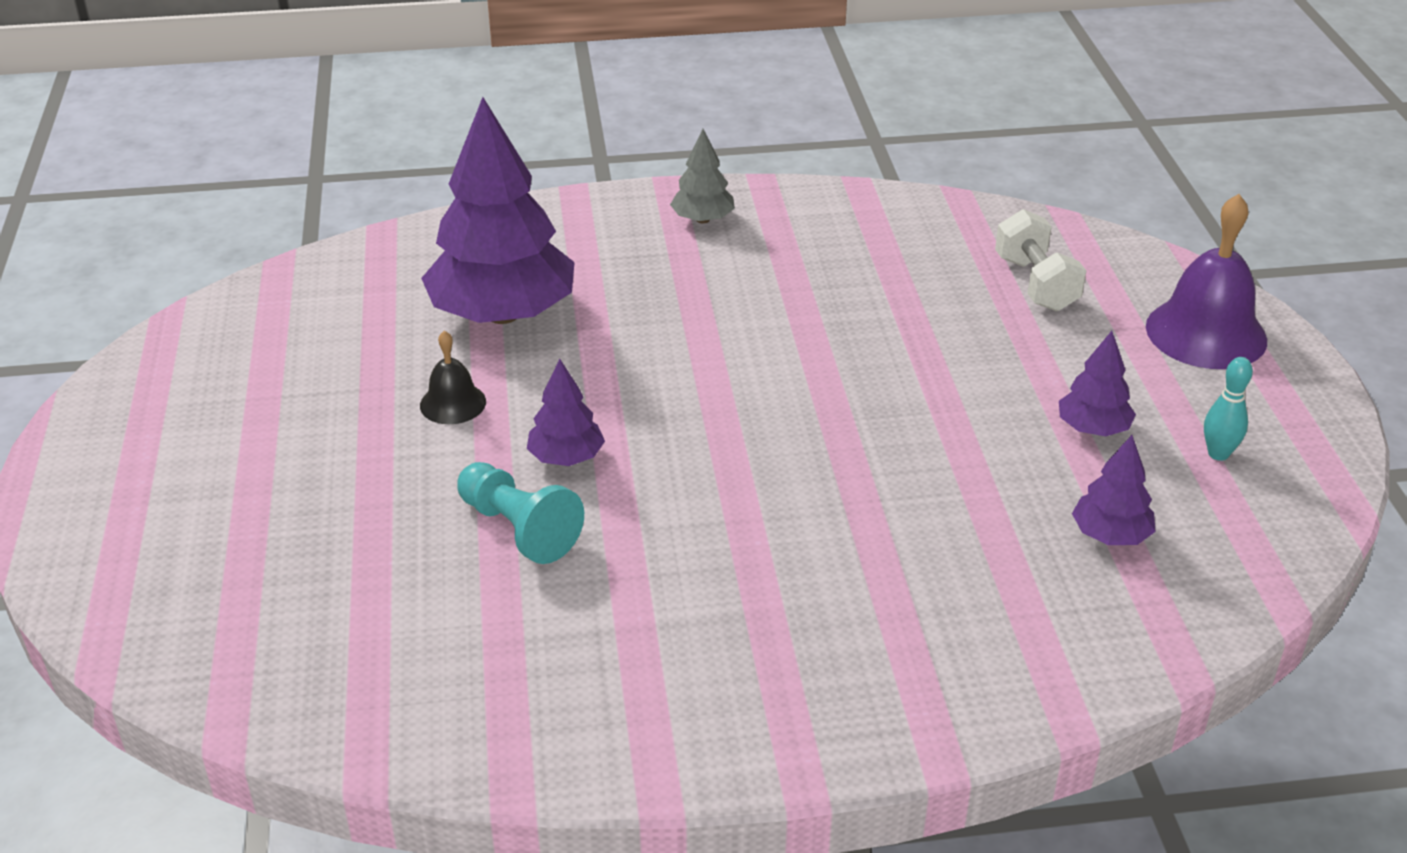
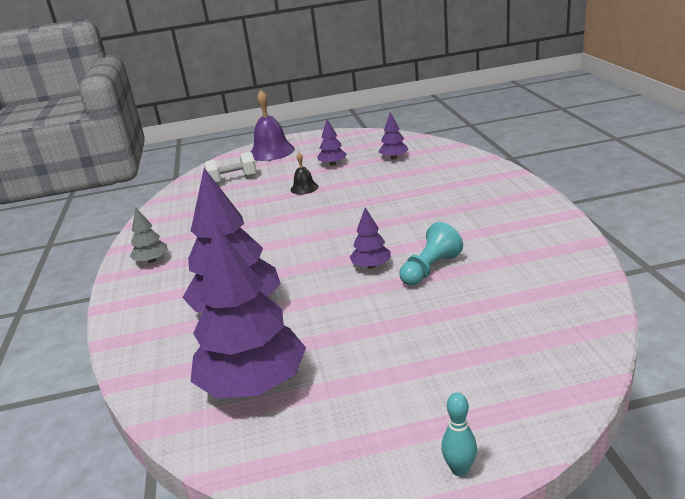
camera: 90 degrees left, 10 degrees down
black bell [420,331,486,424] -> black bell moved to [291,153,319,194]
turquoise bowling pin [1204,357,1253,461] -> turquoise bowling pin moved to [441,393,477,477]
none -> purple tree [191,223,306,399]

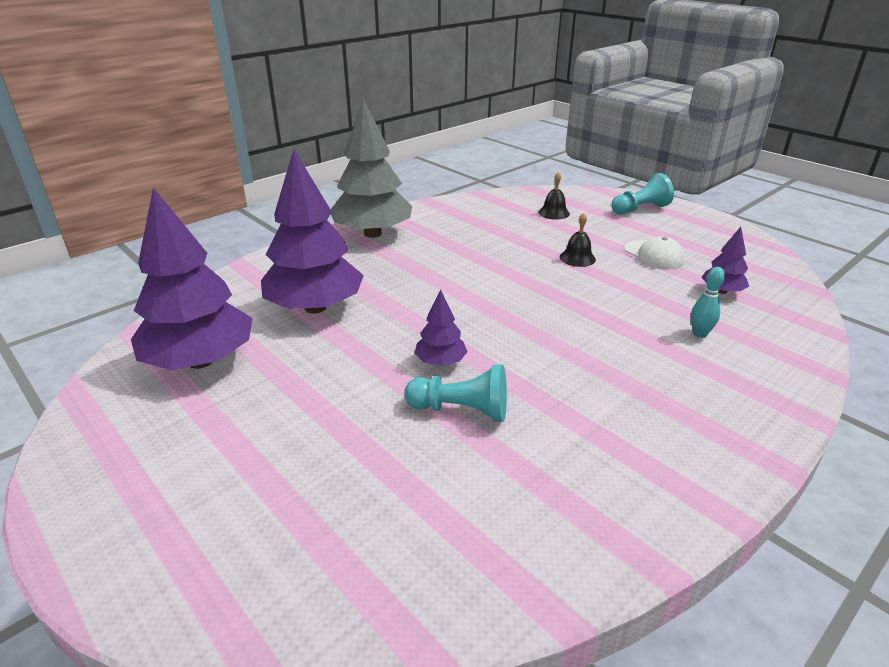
camera: 55 degrees right, 5 degrees up
grey tree [130,207,168,263] -> grey tree [331,98,412,238], size x2.17
white dumbbell [204,152,257,184] -> black bell [538,172,570,220]
purple bell [251,90,295,161] -> turquoise pawn [611,173,674,215]
purple tree [317,119,347,166] -> white cap [624,236,685,270]
turquoise bowling pin [441,393,477,477] -> turquoise bowling pin moved to [691,267,725,338]

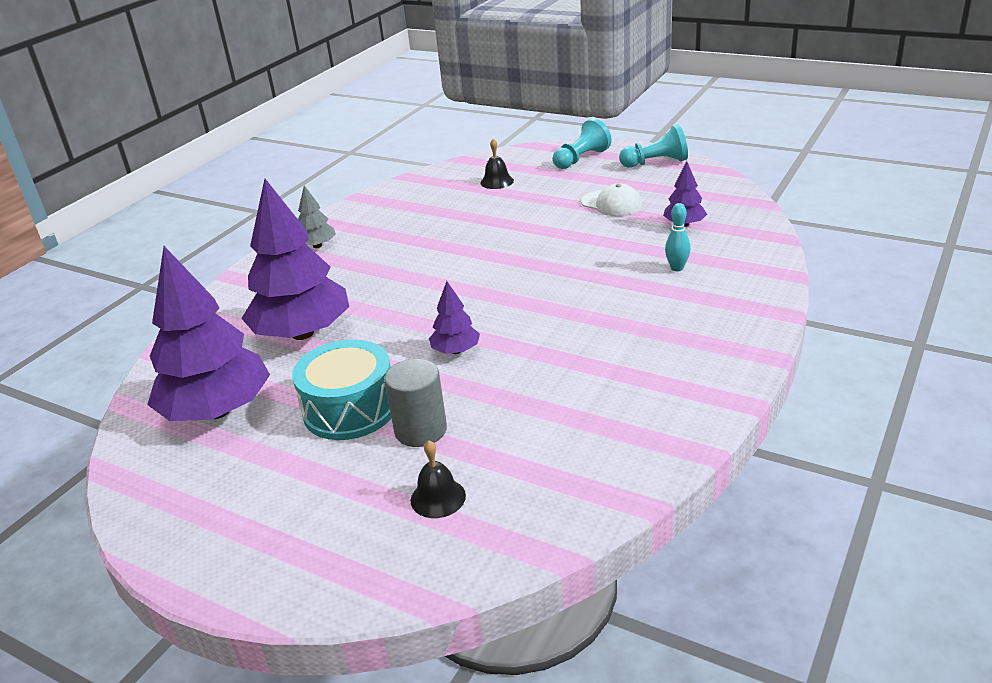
camera: 15 degrees left, 0 degrees up
grey tree [331,98,412,238] -> grey tree [298,185,336,248], size x0.46
turquoise pawn [404,365,507,422] -> turquoise pawn moved to [619,124,688,168]
black bell [560,213,596,267] -> black bell moved to [411,440,466,518]
none -> turquoise drum [292,339,391,440]
none -> grey cylinder [384,359,447,447]

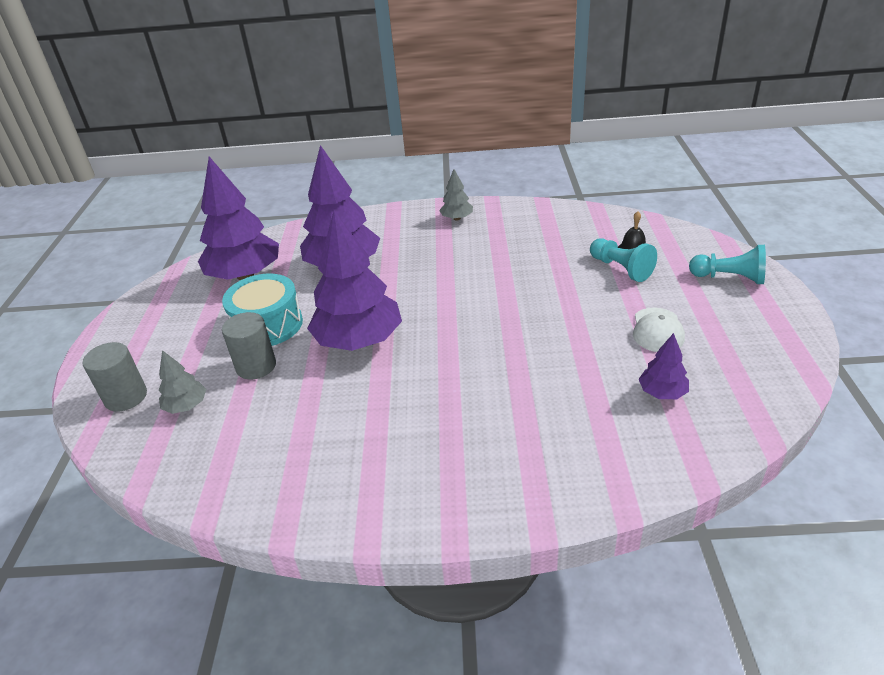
camera: 60 degrees right, 5 degrees up
black bell [411,440,466,518] -> grey tree [158,350,206,414]
purple tree [429,281,480,354] -> purple tree [307,210,402,351], size x2.17
turquoise pawn [619,124,688,168] -> turquoise pawn moved to [590,238,657,282]
turquoise bowling pin [665,203,691,271] -> none
none -> grey cylinder [83,342,147,412]

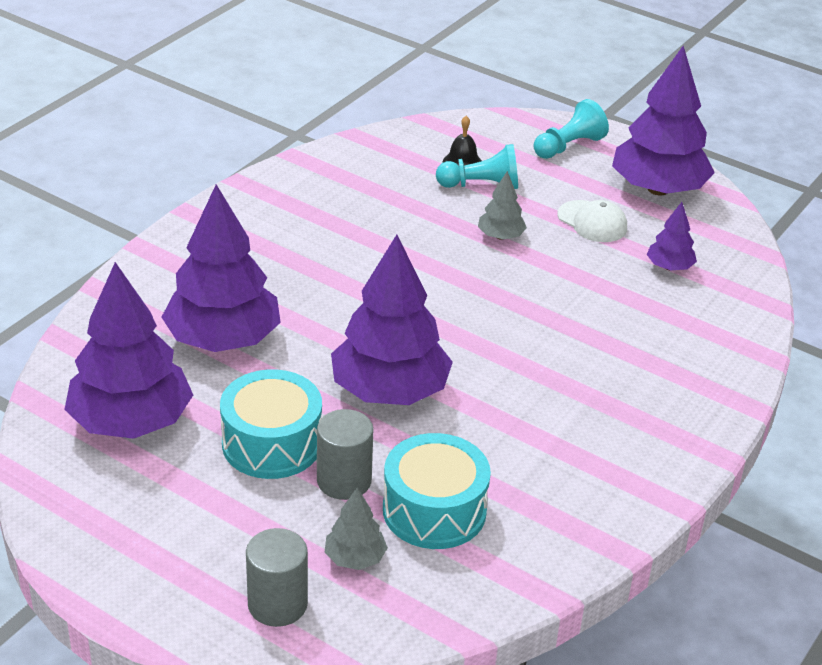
camera: 60 degrees left, 0 degrees up
grey tree [439,169,473,220] -> grey tree moved to [478,171,527,240]
none -> turquoise drum [383,433,491,549]
none -> purple tree [612,46,715,196]

